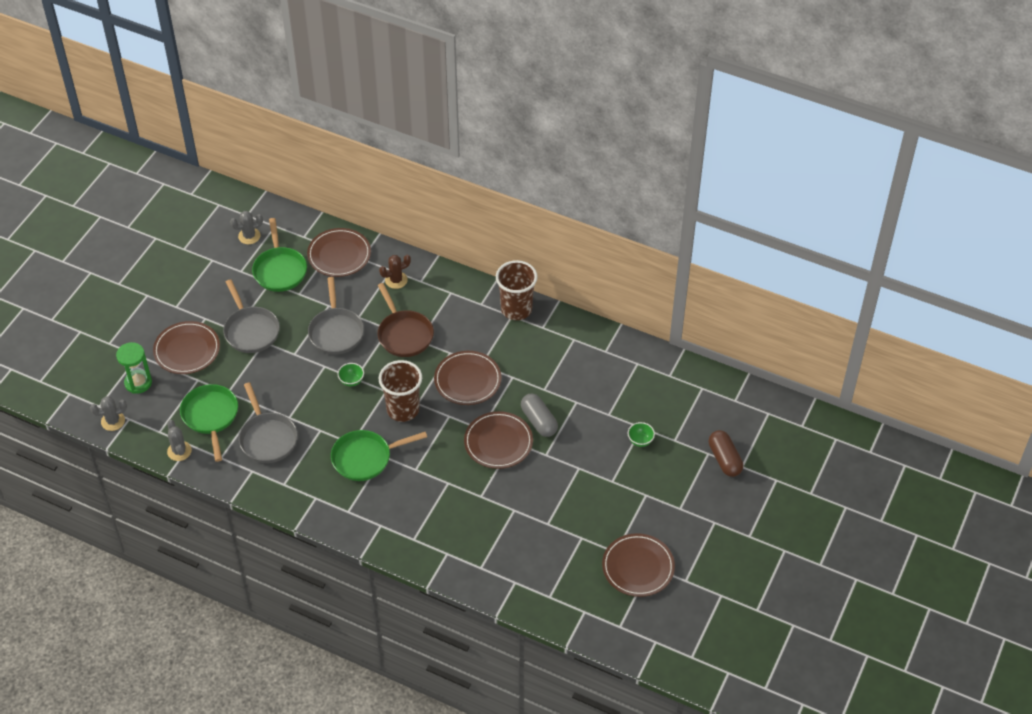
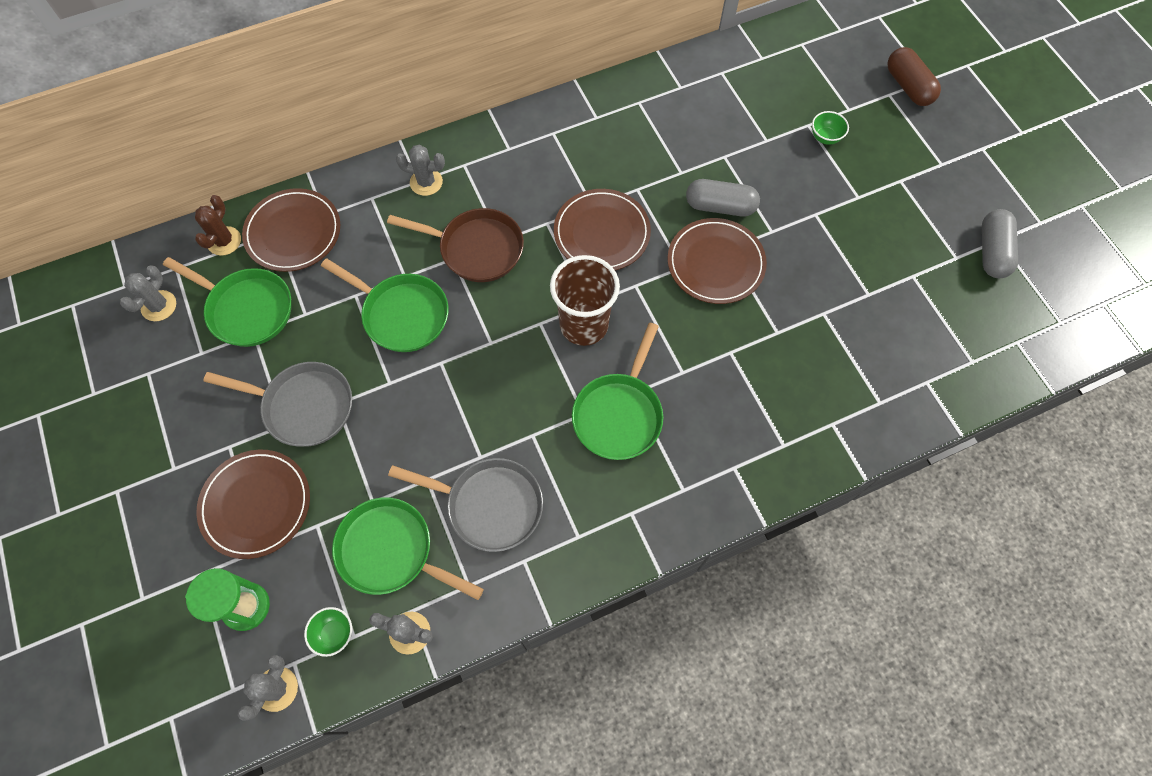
camera: 50 degrees left, 15 degrees up
grey pan [308,277,364,355] -> green pan [321,258,449,352]
green bowl [337,363,364,387] -> green bowl moved to [304,607,352,657]
brown cactus [379,255,411,289] -> brown cactus moved to [195,195,241,256]
brown cup [496,260,538,320] -> none
brown plate [602,533,675,597] -> grey capsule [982,209,1018,278]
brown capsule [709,430,743,477] -> brown capsule turned 45 degrees clockwise [887,47,941,106]
none -> grey cactus [396,145,445,196]

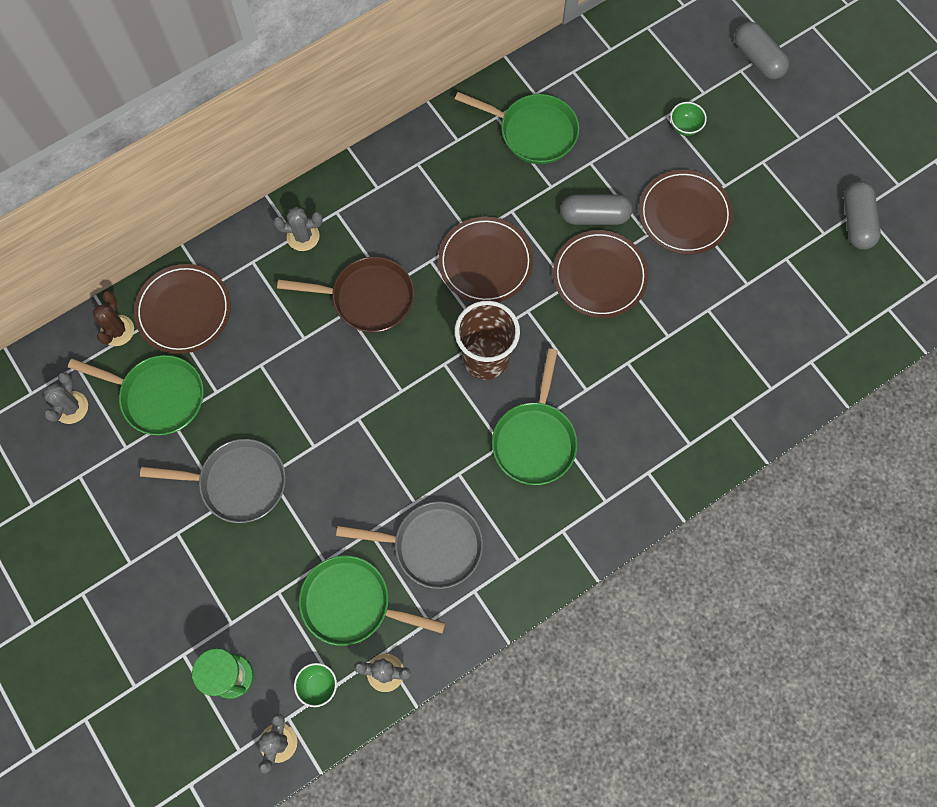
camera: 10 degrees left, 5 degrees up
brown plate [196,450,310,559] -> brown plate moved to [639,170,733,254]
green pan [321,258,449,352] -> green pan moved to [455,92,579,164]
brown capsule [887,47,941,106] -> grey capsule [735,22,790,80]

